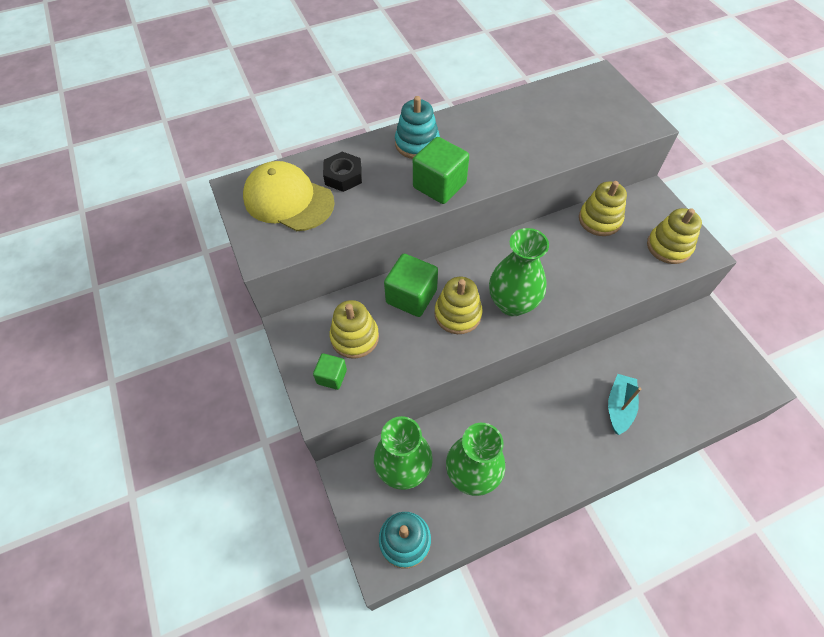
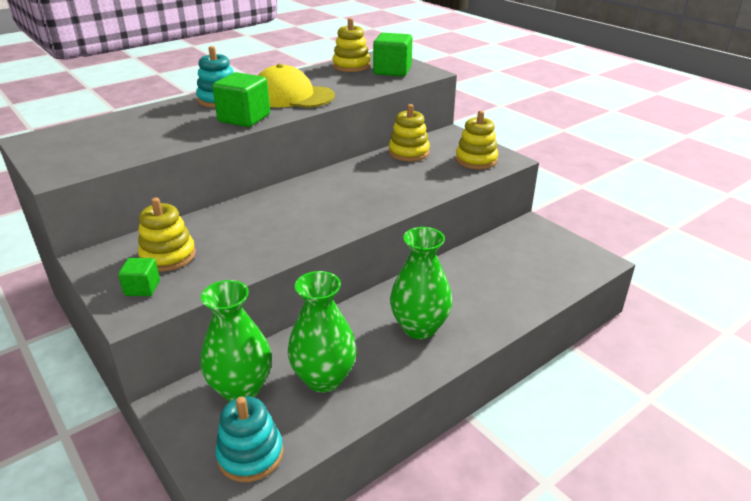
camera: 15 degrees left, 25 degrees down
yellow cap [243,161,335,231] -> yellow cap moved to [258,64,335,108]
black nut [323,152,362,192] -> none
green cube [384,254,438,317] -> green cube moved to [373,33,412,77]
yellow stacking toy [434,277,483,334] -> yellow stacking toy moved to [332,18,370,72]
green vase [489,228,549,316] -> green vase moved to [390,227,452,339]
turquoise boat [608,374,641,435] -> none

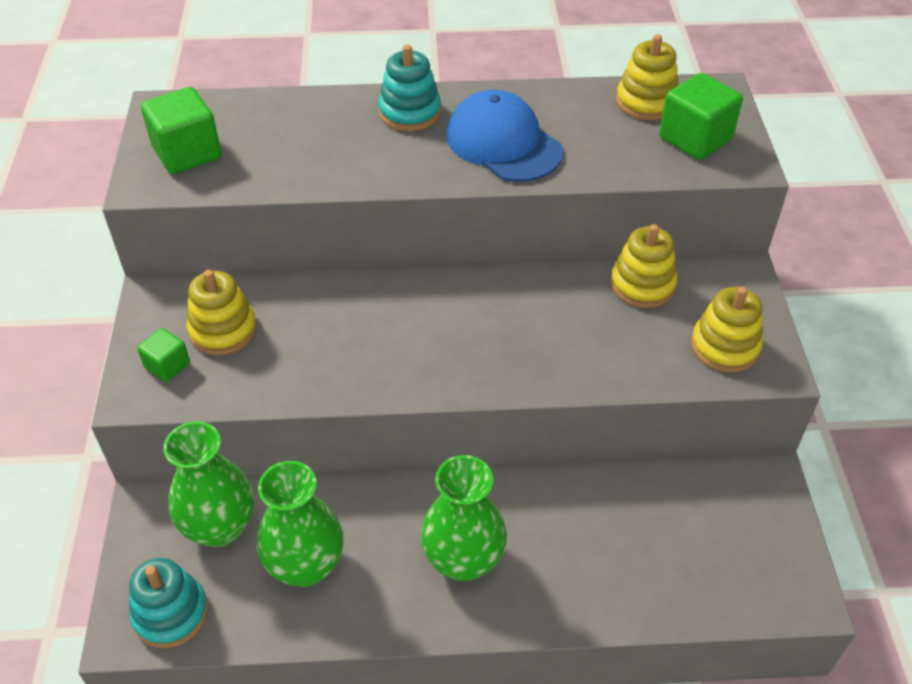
camera: 35 degrees right, 15 degrees up
green cube [212,72,270,127] -> green cube moved to [141,87,222,174]
yellow cap [258,64,335,108] -> blue cap [446,90,563,182]

